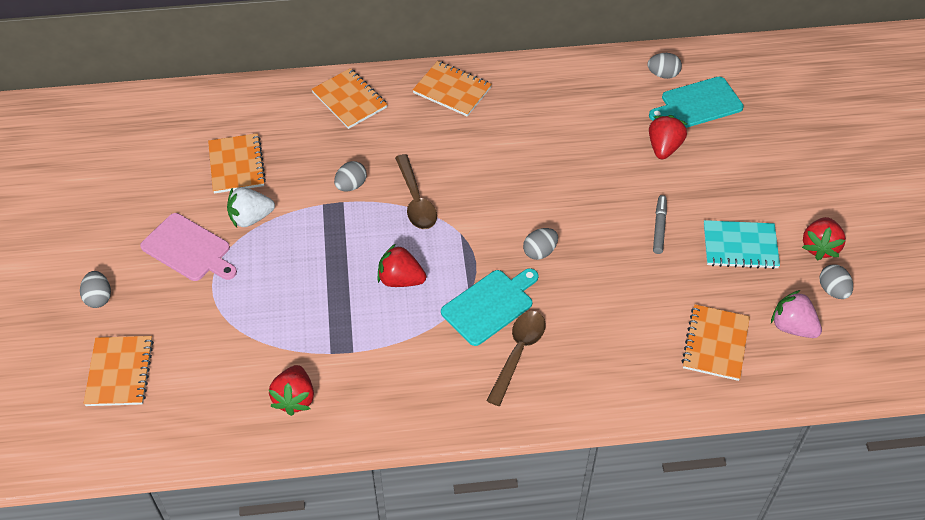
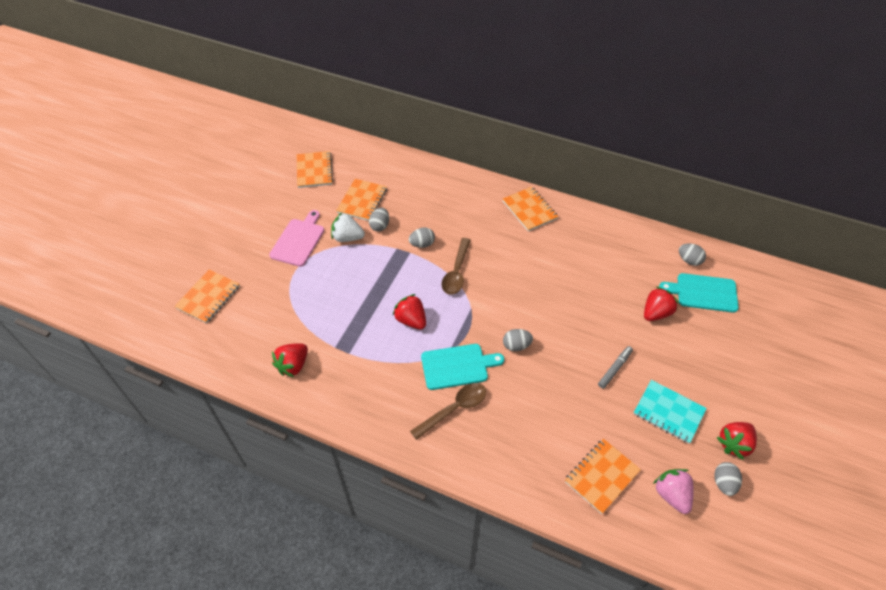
camera: 30 degrees right, 0 degrees up
grey egg [80,271,111,308] -> grey egg moved to [369,208,389,232]
pink cutting board [140,213,237,281] -> pink cutting board turned 135 degrees counterclockwise [269,210,324,267]
orange notebook [311,68,388,129] -> orange notebook moved to [297,151,333,188]

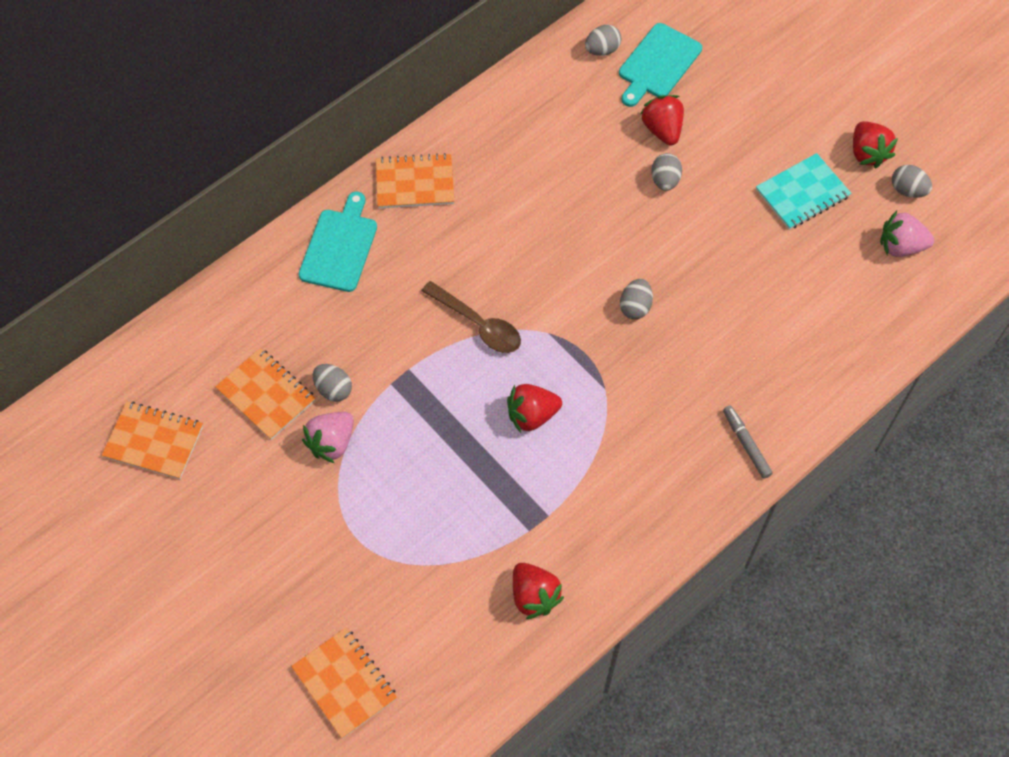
camera: 65 degrees left, 10 degrees up
pink cutting board [269,210,324,267] -> none
white strawberry [331,213,365,242] -> pink strawberry [302,412,354,463]
grey egg [409,227,435,248] -> grey egg moved to [651,153,682,191]
brown spoon [410,383,486,440] -> none
turquoise cutting board [421,344,504,390] -> turquoise cutting board moved to [298,192,377,292]
orange notebook [565,439,641,514] -> none
grey marker [598,346,633,389] -> grey marker moved to [723,406,773,479]

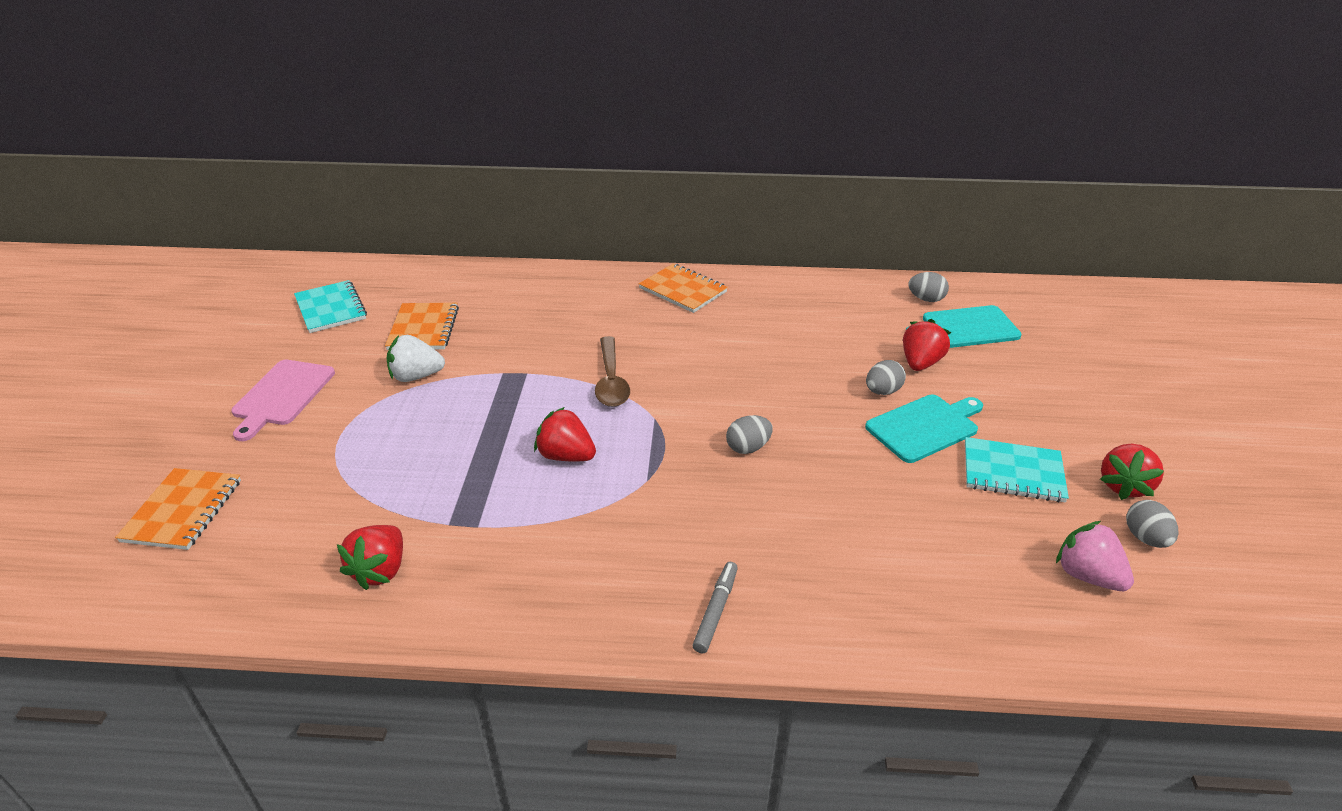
camera: 45 degrees right, 25 degrees down
orange notebook [102,402,203,479] -> turquoise notebook [294,280,367,333]
turquoise cutting board [298,192,377,292] -> turquoise cutting board moved to [865,394,983,463]
pink strawberry [302,412,354,463] -> white strawberry [386,335,445,382]
grey egg [313,364,352,402] -> none
none -> pink cutting board [231,360,335,441]

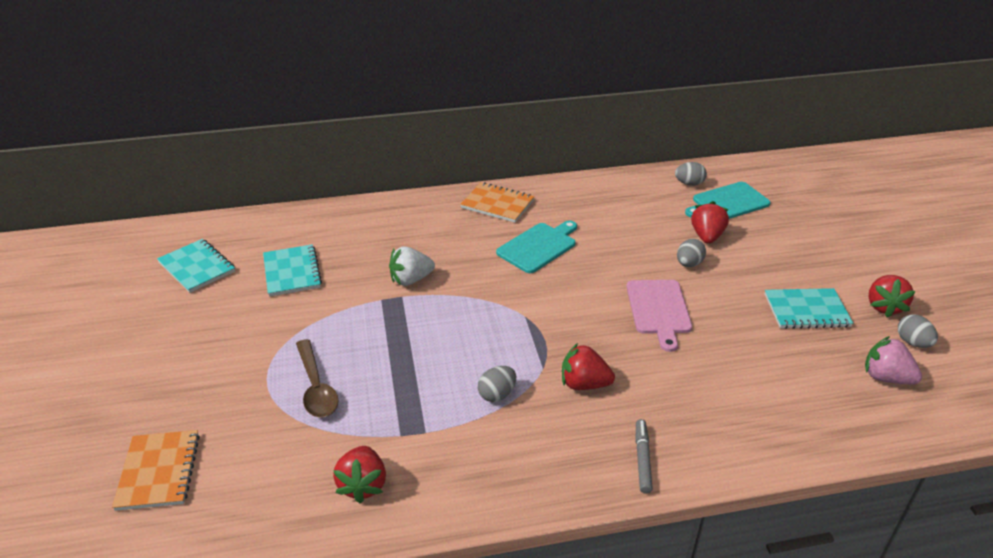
camera: 15 degrees left, 0 degrees up
pink cutting board [231,360,335,441] -> pink cutting board moved to [626,280,692,352]
orange notebook [385,303,459,350] -> turquoise notebook [263,244,322,297]
white strawberry [386,335,445,382] -> white strawberry moved to [389,246,435,286]
red strawberry [534,407,596,462] -> red strawberry moved to [562,343,615,390]
brown spoon [595,336,630,407] -> brown spoon moved to [296,339,339,418]
grey egg [726,415,773,454] -> grey egg moved to [478,366,516,402]
turquoise cutting board [865,394,983,463] -> turquoise cutting board moved to [496,221,577,273]

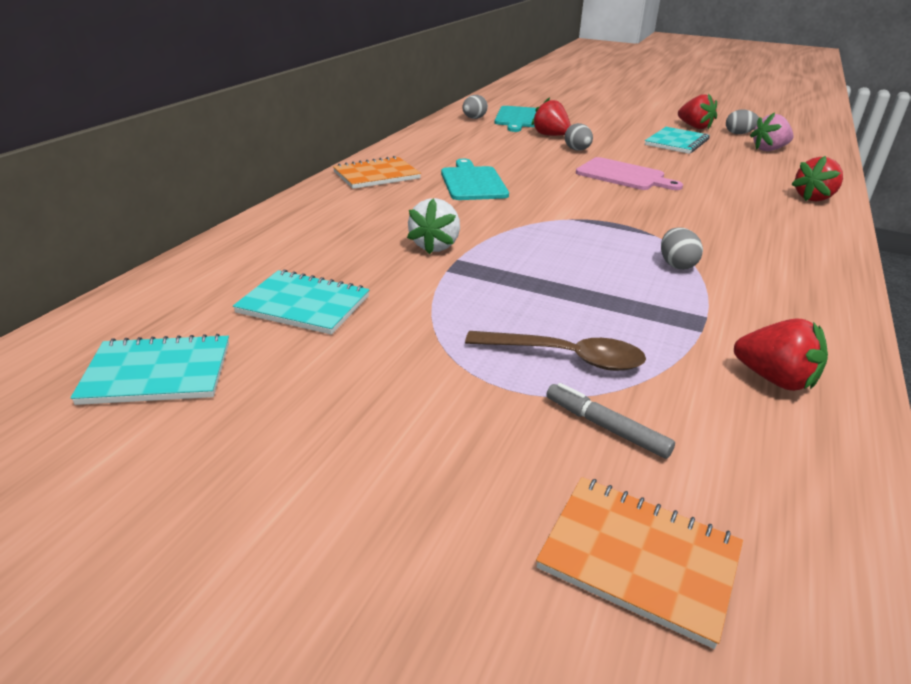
camera: 55 degrees left, 5 degrees down
red strawberry [562,343,615,390] -> red strawberry moved to [791,156,843,201]
grey marker [635,419,653,494] -> grey marker moved to [546,383,675,459]

